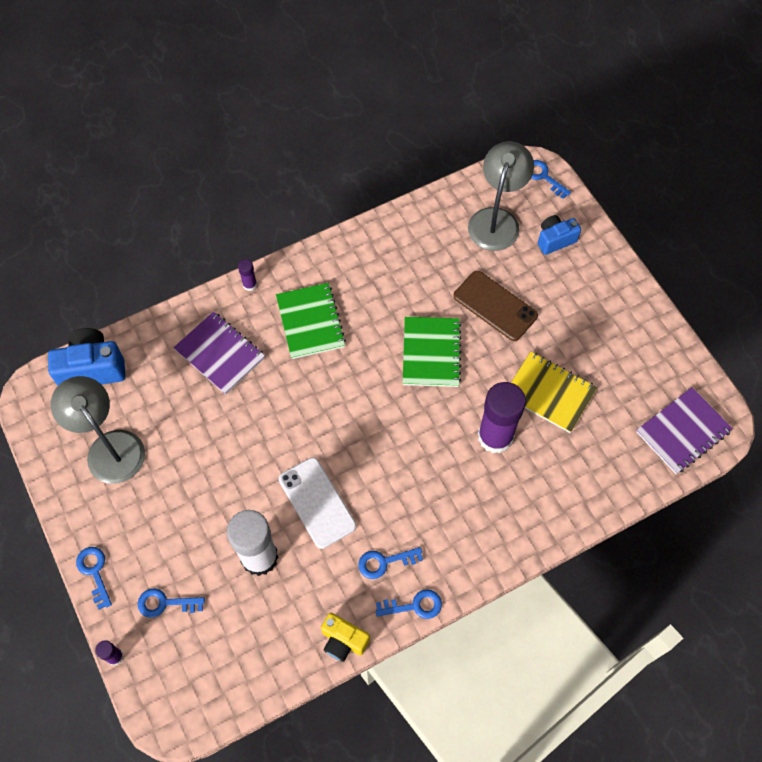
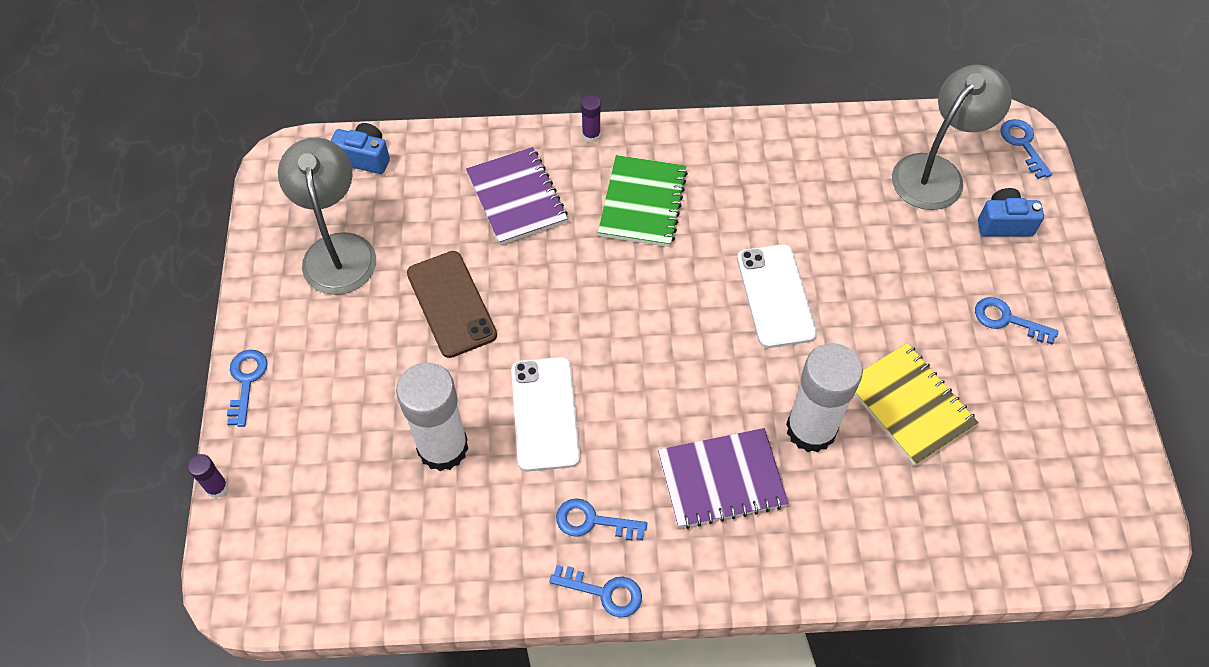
camera: 25 degrees right, 5 degrees down
blue camera [48,328,125,386] -> blue camera [330,123,390,174], size x0.63
blue key [138,588,205,618] -> blue key moved to [975,297,1059,345]
yellow camera [321,613,370,662] -> none
green notebook [403,317,462,387] -> white phone [737,244,817,348]
brown phone [453,271,538,341] -> brown phone moved to [407,251,497,358]
purple glue stick [478,382,526,453] -> white glue stick [786,343,863,453]
purple notebook [636,387,733,474] -> purple notebook moved to [658,428,788,529]

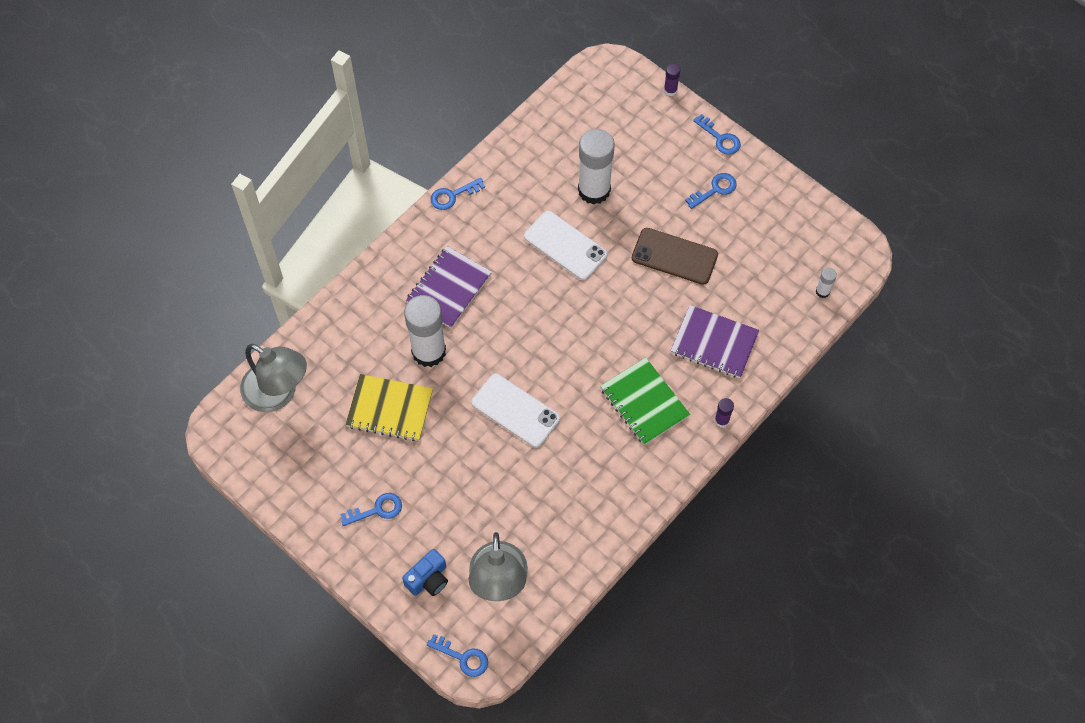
camera: 135 degrees right, 5 degrees up
grey lamp [278,137,376,295] -> grey lamp moved to [240,344,307,412]
blue camera [330,123,390,174] -> white glue stick [816,267,837,298]
blue key [556,498,647,540] -> blue key moved to [685,173,737,209]

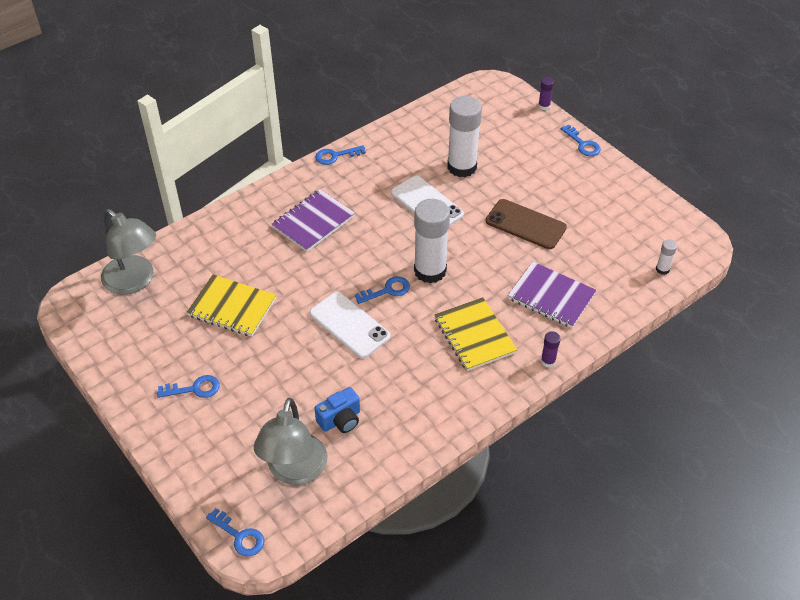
camera: 10 degrees right, 15 degrees down
blue camera [402,549,448,596] -> blue camera moved to [314,387,360,433]
white glue stick [404,295,446,367] -> white glue stick moved to [414,199,450,283]
green notebook [600,357,690,445] -> yellow notebook [434,297,517,371]
blue key [685,173,737,209] -> blue key moved to [355,276,410,304]

